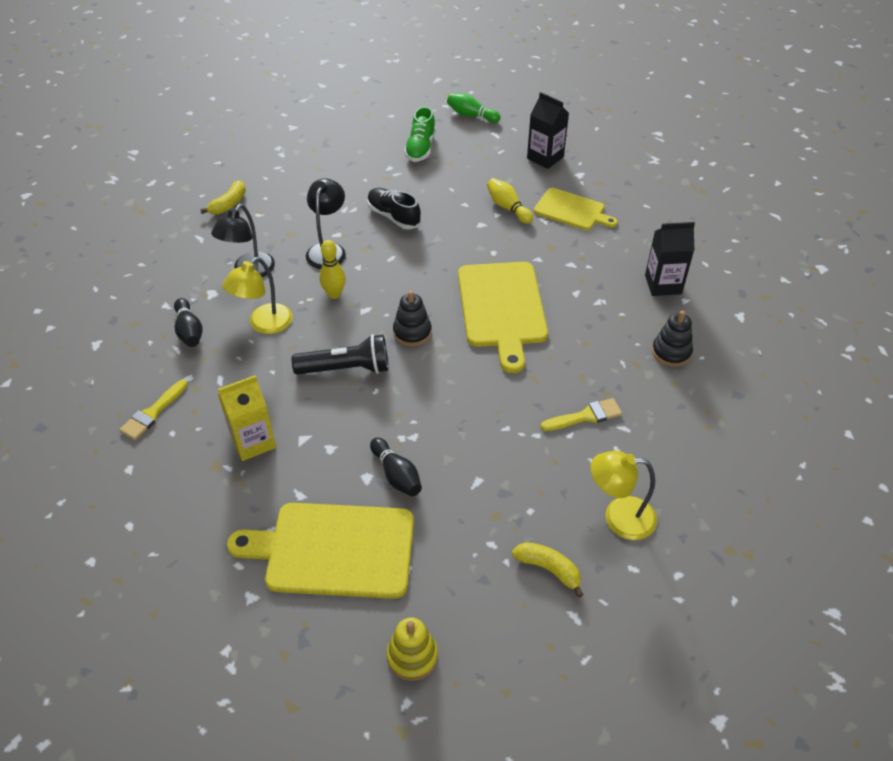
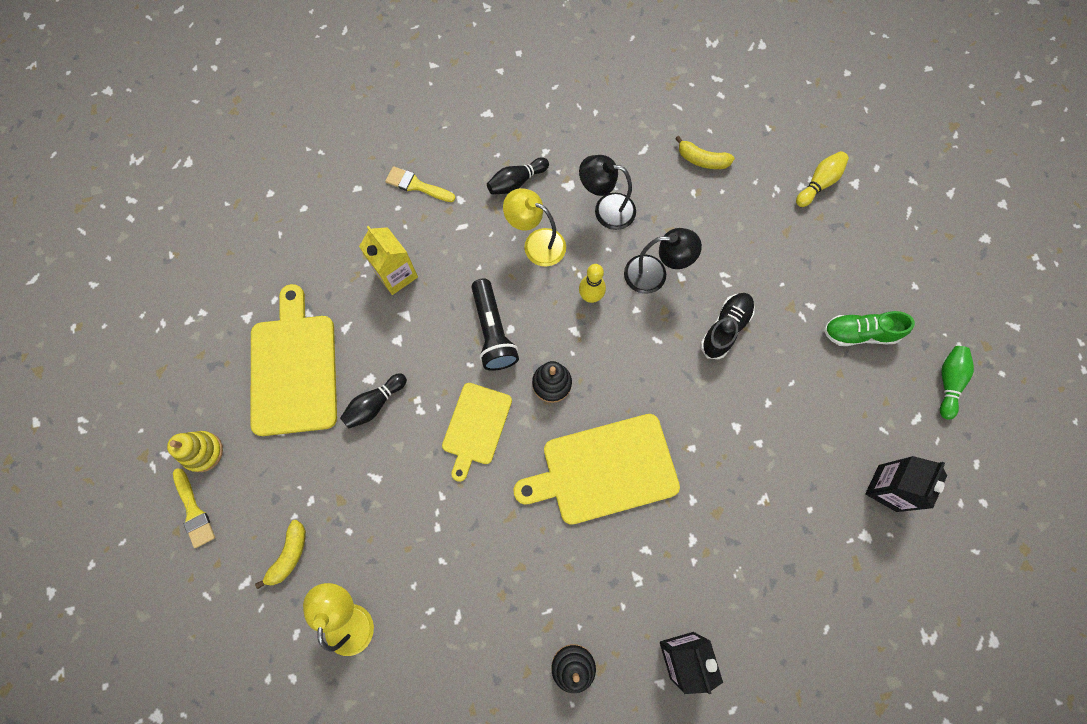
camera: 80 degrees right, 25 degrees up
yellow bowling pin [487,178,533,224] -> yellow bowling pin moved to [796,151,849,207]
yellow cutting board [534,188,618,230] -> yellow cutting board moved to [442,383,512,482]
yellow brush [541,398,622,431] -> yellow brush moved to [173,468,215,548]

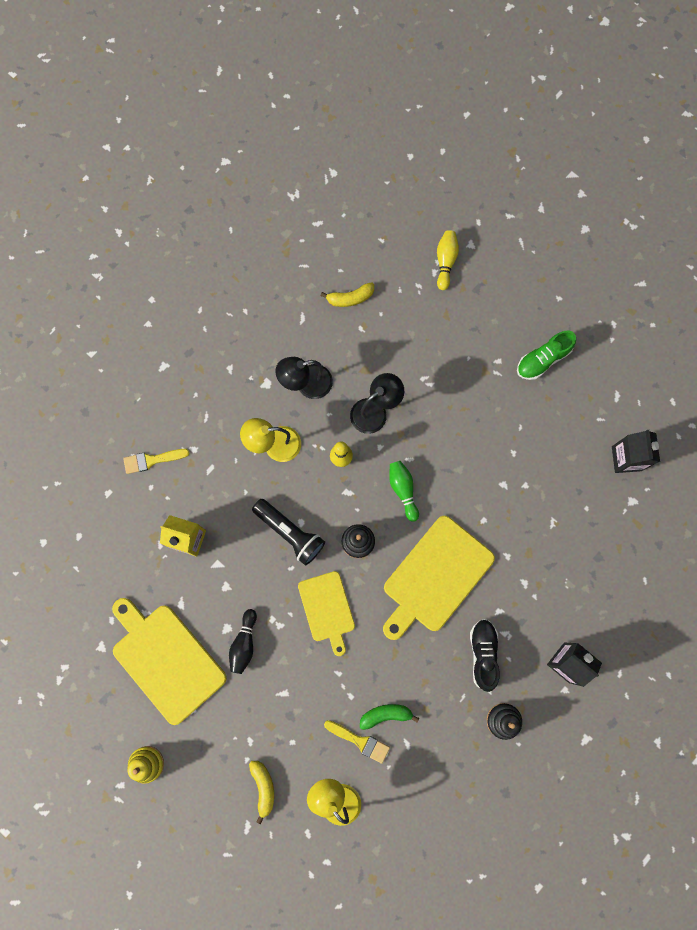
camera: 35 degrees left, 5 degrees up
yellow brush [173,468,215,548] -> yellow brush moved to [324,720,390,764]
black bowling pin [487,157,549,194] -> none
black shoe [700,293,755,359] -> black shoe moved to [470,619,500,692]
green bowling pin [940,346,974,420] -> green bowling pin moved to [389,461,419,522]
none -> green banana [360,704,419,730]

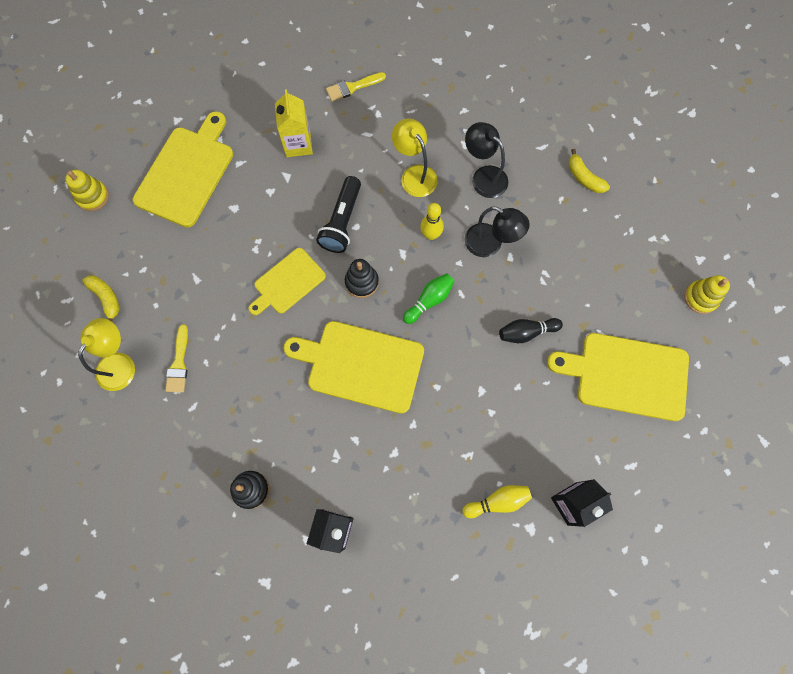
camera: 65 degrees right, 5 degrees down
yellow brush [123,449,190,474] -> yellow brush turned 75 degrees counterclockwise [326,72,386,102]
black bowling pin [229,609,257,674] -> black bowling pin moved to [499,318,563,343]
yellow banana [249,761,274,824] -> yellow banana turned 90 degrees counterclockwise [82,275,120,321]
green banana [360,704,419,730] -> none
yellow bowling pin [437,230,459,290] -> yellow bowling pin moved to [462,485,532,518]
black shoe [470,619,500,692] -> none
green shoe [517,331,576,380] -> yellow cutting board [547,333,689,421]
none -> yellow stacking toy [684,275,730,314]

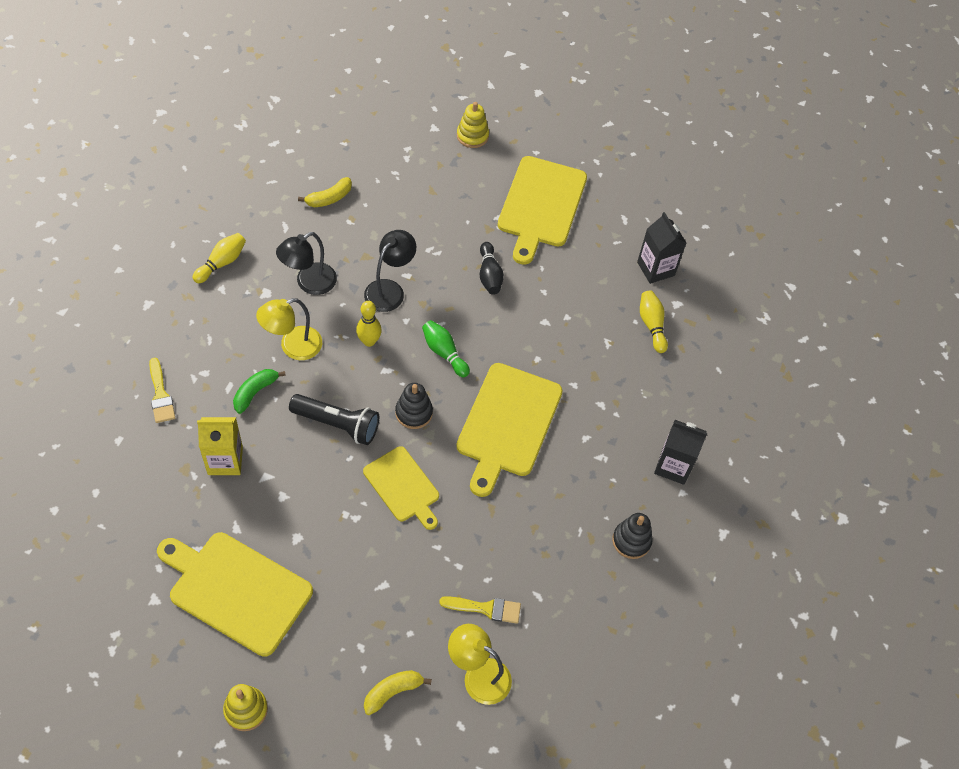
camera: 90 degrees left, 15 degrees down
none -> yellow bowling pin [192,233,246,283]
none -> green banana [233,369,286,414]

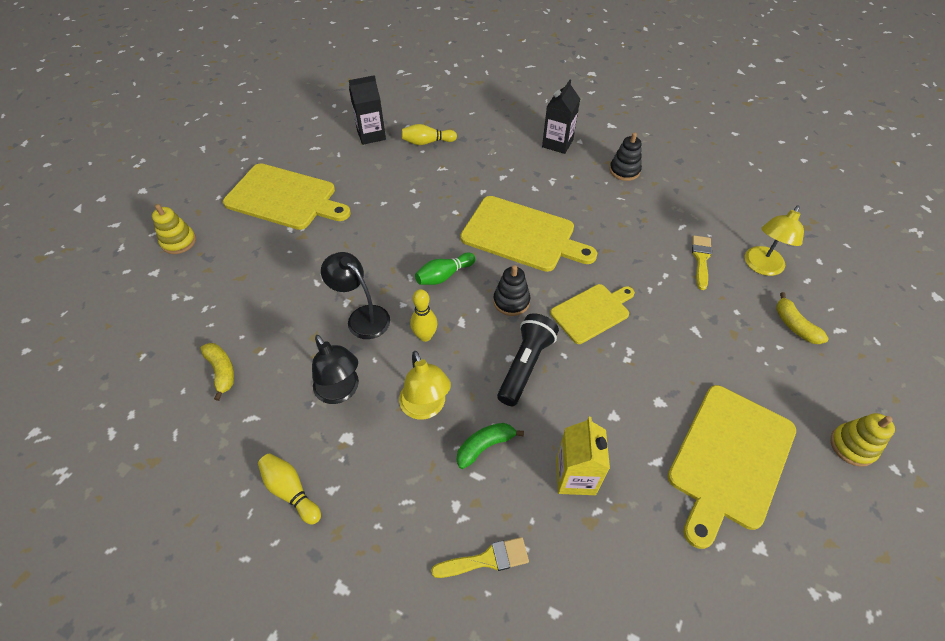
camera: 80 degrees left, 5 degrees down
green banana [233,369,286,414] -> green banana turned 105 degrees clockwise [457,423,524,469]
black bowling pin [480,242,504,295] -> none

